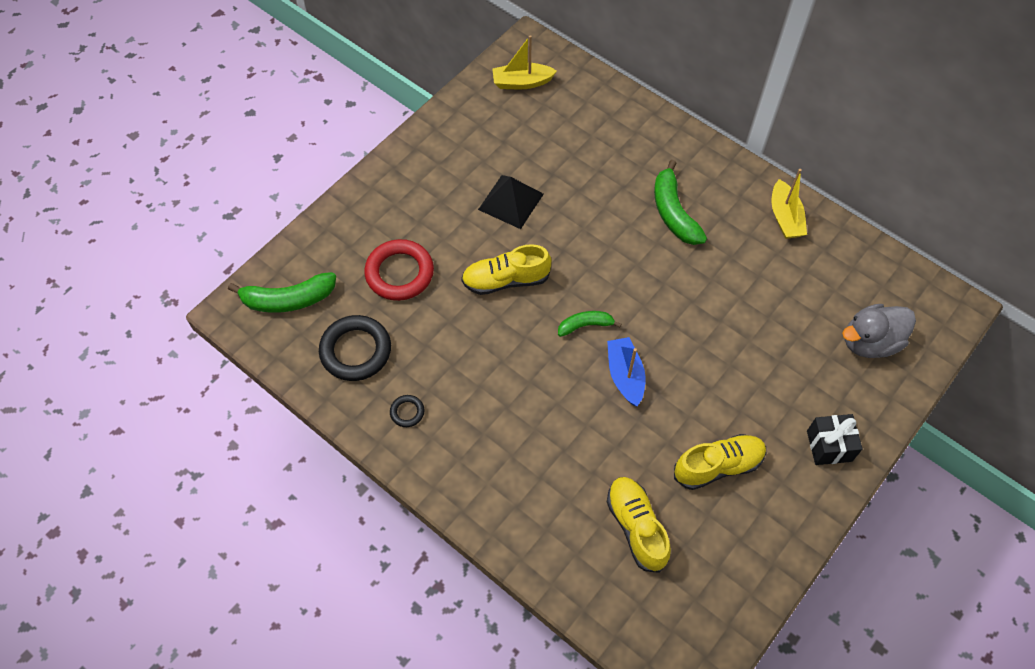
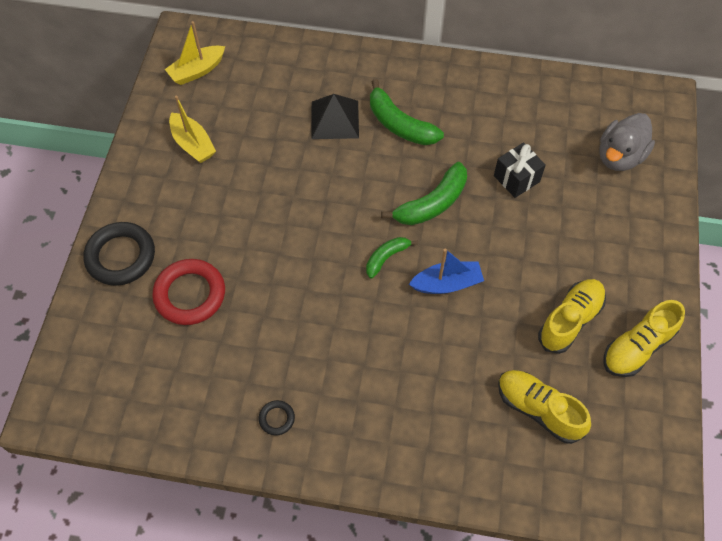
camera: 30 degrees left, 0 degrees up
green banana [228,272,336,313] -> green banana moved to [381,162,467,225]
black ring [319,315,391,381] -> black ring moved to [83,222,155,286]
yellow shoe [461,244,551,295] -> yellow shoe moved to [603,300,685,377]
black pyramid [478,175,544,229] -> black pyramid moved to [311,94,359,139]
blue boat [607,337,645,406] -> blue boat turned 120 degrees clockwise [409,249,484,294]
yellow boat [771,169,807,239] -> yellow boat moved to [169,96,216,163]
black gift [807,414,863,465] -> black gift moved to [494,143,546,198]

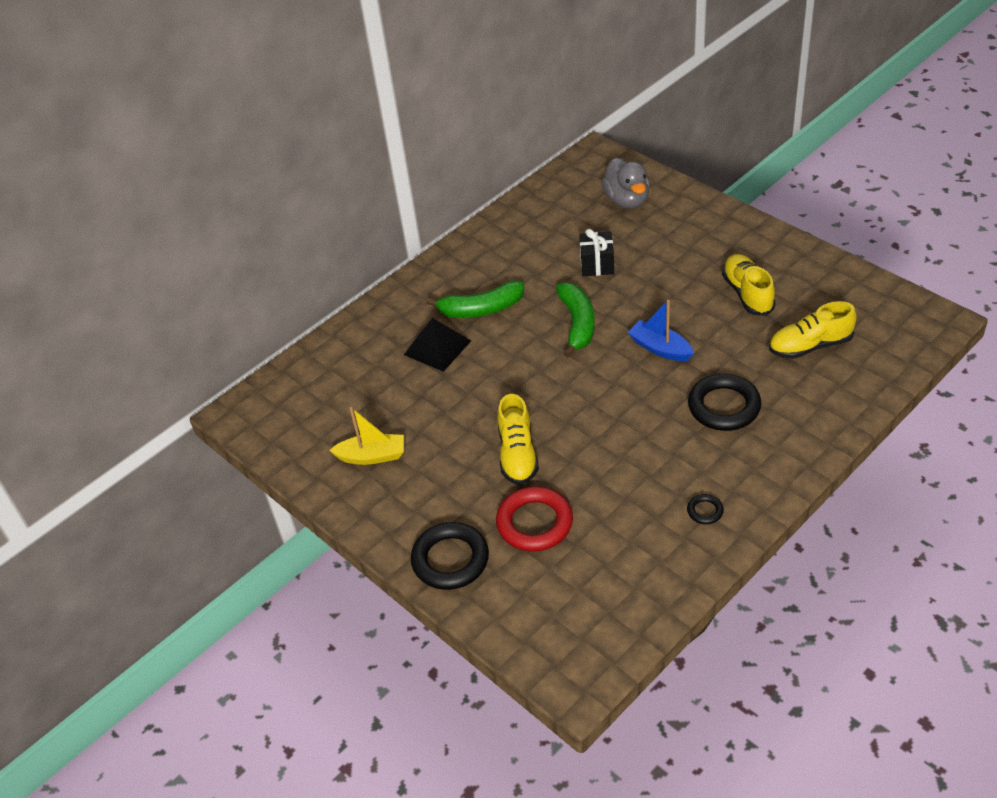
camera: 50 degrees left, 15 degrees down
yellow boat [165,21,225,85] -> none
green banana [366,237,418,279] -> none
blue boat [409,249,484,294] -> blue boat turned 75 degrees counterclockwise [628,300,694,361]
yellow shoe [603,300,685,377] -> yellow shoe moved to [498,394,539,485]
none -> black ring [688,374,762,431]

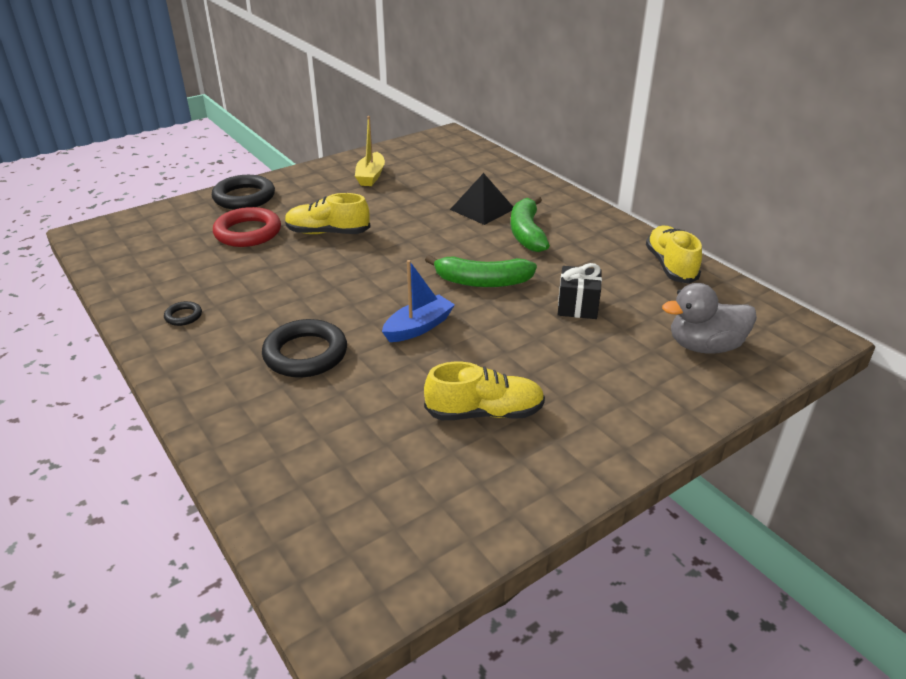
camera: 95 degrees right, 10 degrees down
yellow shoe [769,301,857,359] -> yellow shoe moved to [646,226,702,284]

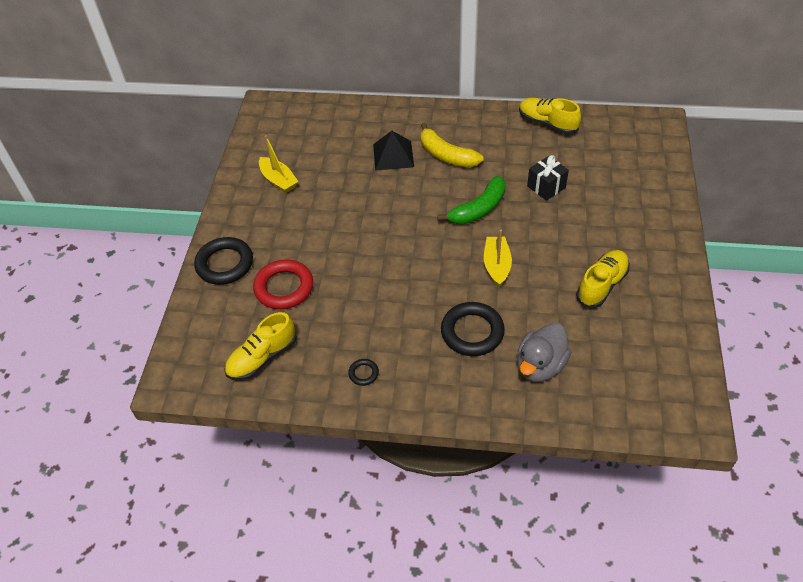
camera: 45 degrees left, 15 degrees up
yellow shoe [285,193,370,234] -> yellow shoe moved to [225,312,297,381]
blue boat [382,260,455,342] -> yellow boat [484,230,512,287]
green banana [511,196,550,252] -> yellow banana [421,123,484,167]
grey duck [662,283,757,353] -> grey duck moved to [517,323,571,382]

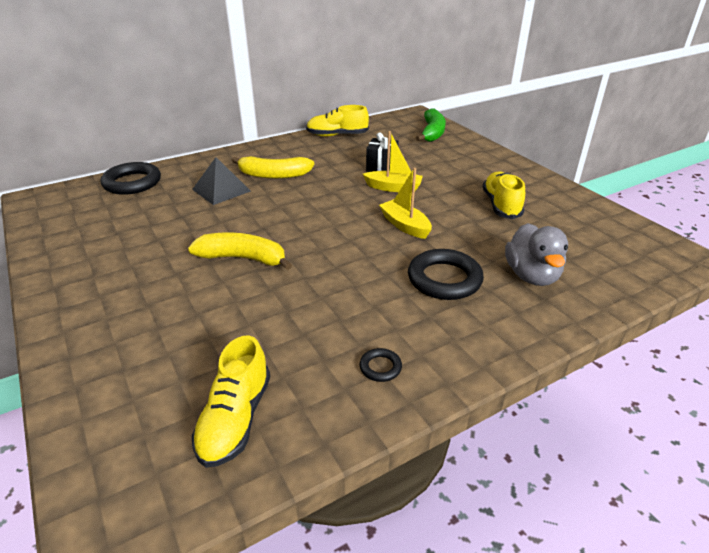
camera: 40 degrees left, 15 degrees down
black ring [194,237,253,285] -> black ring moved to [101,162,161,195]
red ring [253,260,313,309] -> none
yellow boat [259,135,299,193] -> yellow boat moved to [363,131,423,192]
green banana [437,176,506,225] -> green banana moved to [416,108,446,142]
none -> yellow banana [188,233,292,270]

